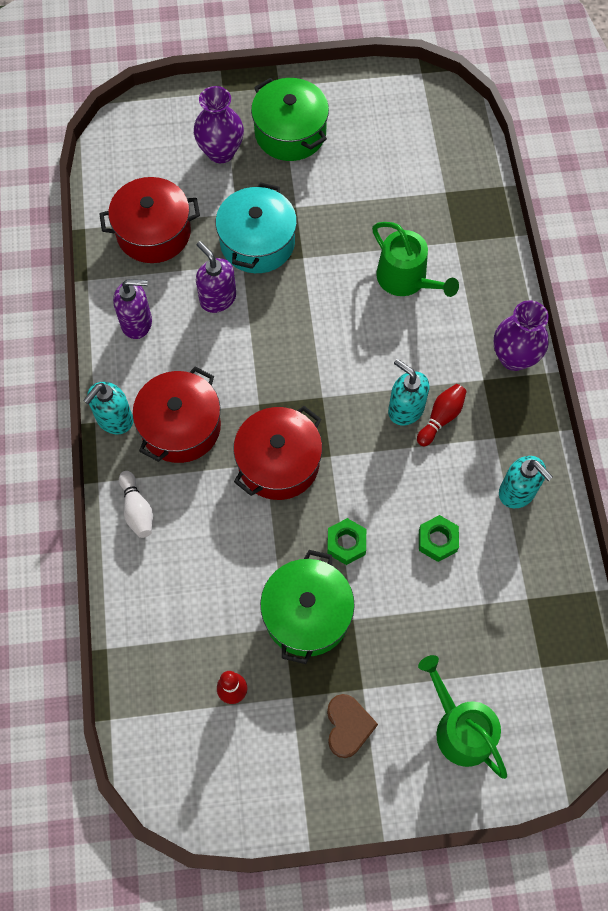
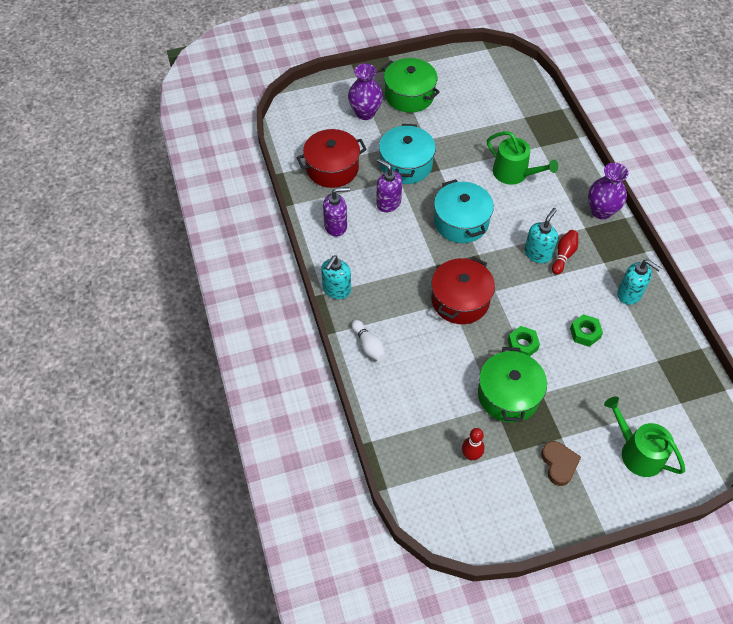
camera: 10 degrees left, 10 degrees down
red pot [133,367,221,463] -> none
turquoise soap dispenser [388,359,429,426] -> turquoise soap dispenser turned 90 degrees clockwise [524,208,558,263]
none -> turquoise pot [434,179,494,243]

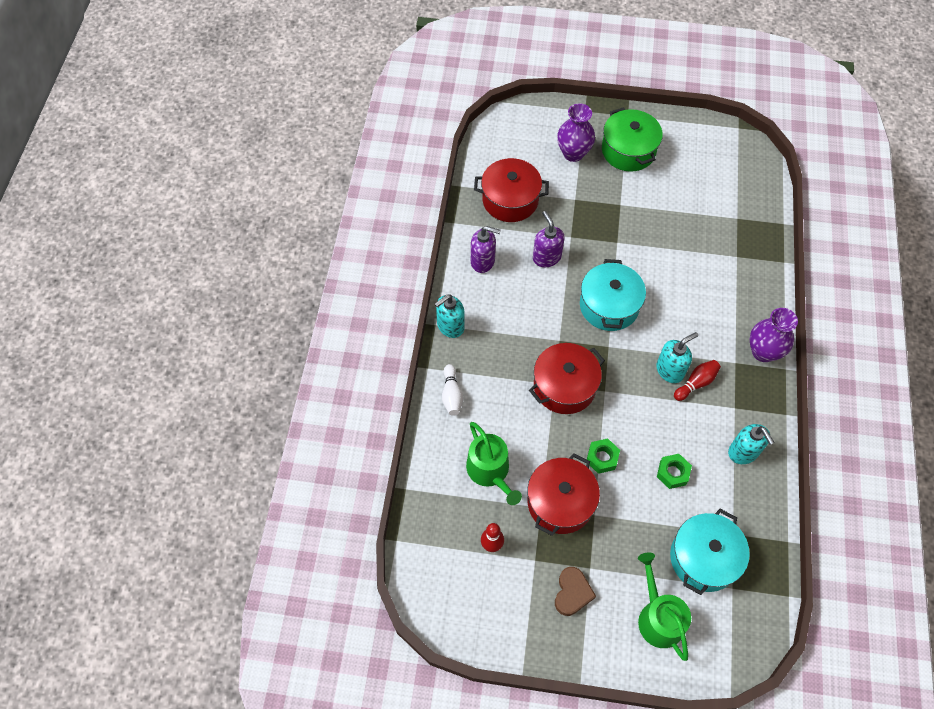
camera: 25 degrees right, 5 degrees up
turquoise pot [379,124,436,184] -> turquoise pot moved to [670,509,750,595]
green pot [478,347,547,423] -> red pot [527,453,600,536]
green watering can [487,131,558,185] -> green watering can moved to [466,422,522,505]

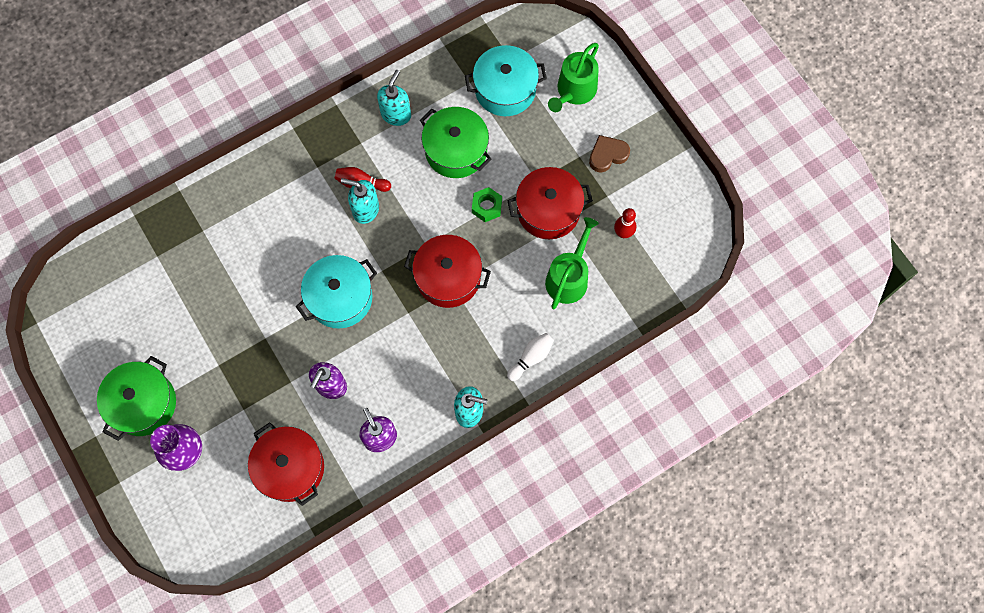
camera: 130 degrees left, 10 degrees up
green nut [657,454,692,489] -> green pot [420,107,491,178]
purple vase [750,308,798,362] -> none

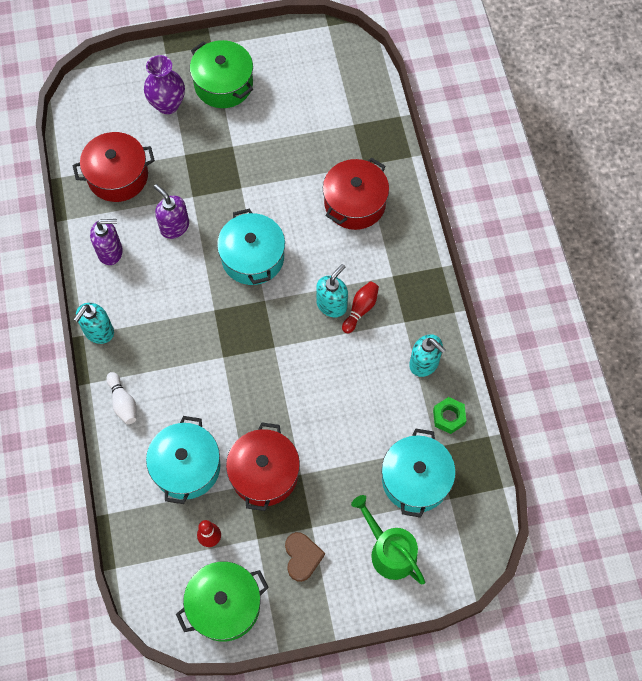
camera: 110 degrees right, 5 degrees down
red pot [404,235,491,308] -> red pot moved to [323,158,389,230]
green pot [420,107,491,178] -> green pot moved to [176,562,269,642]
green nut [472,187,502,222] -> green nut moved to [433,397,466,434]
green watering can [545,217,599,309] -> turquoise pot [146,416,220,504]

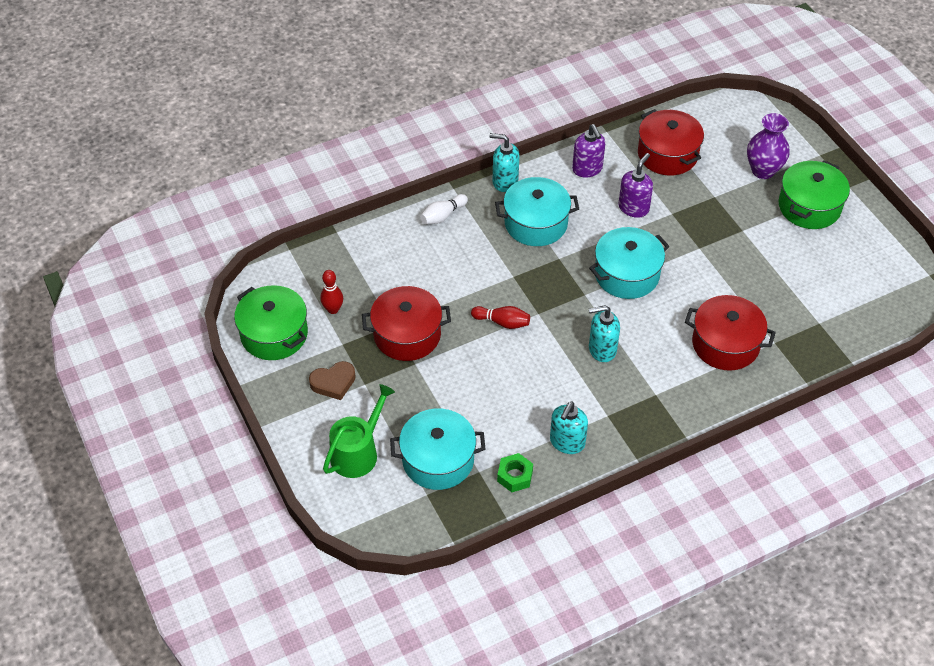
camera: 75 degrees right, 15 degrees down
turquoise pot [146,416,220,504] -> turquoise pot moved to [495,177,579,246]
turquoise soap dispenser [316,264,348,317] -> turquoise soap dispenser turned 150 degrees clockwise [589,305,620,362]
red bowling pin [342,281,379,333] -> red bowling pin moved to [471,306,530,329]

